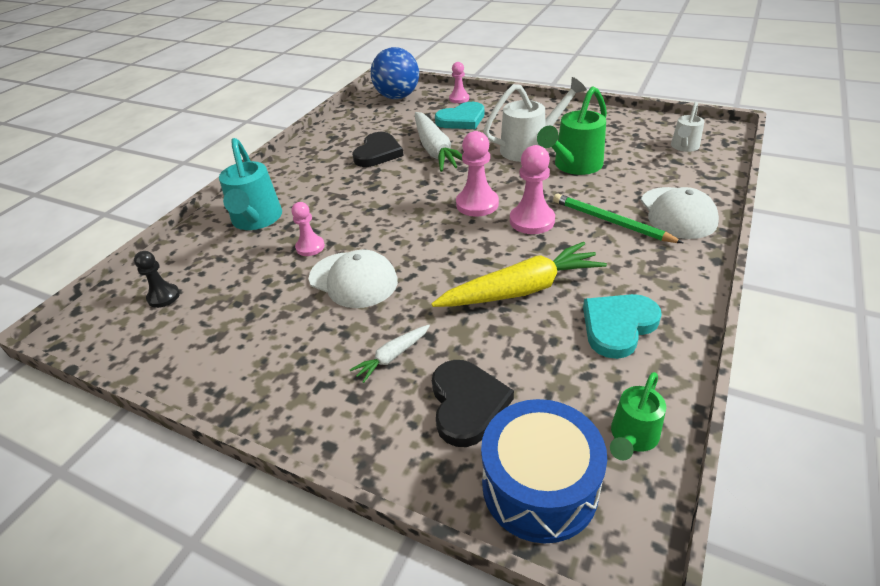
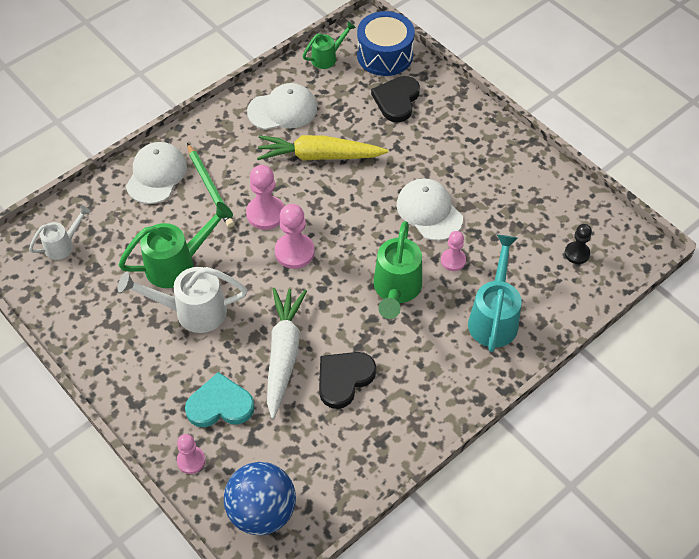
camera: 160 degrees left, 15 degrees up
white carrot [350,325,430,383] -> none
turquoise heart [583,294,662,359] -> white cap [247,83,317,130]
none -> green watering can [374,221,422,319]

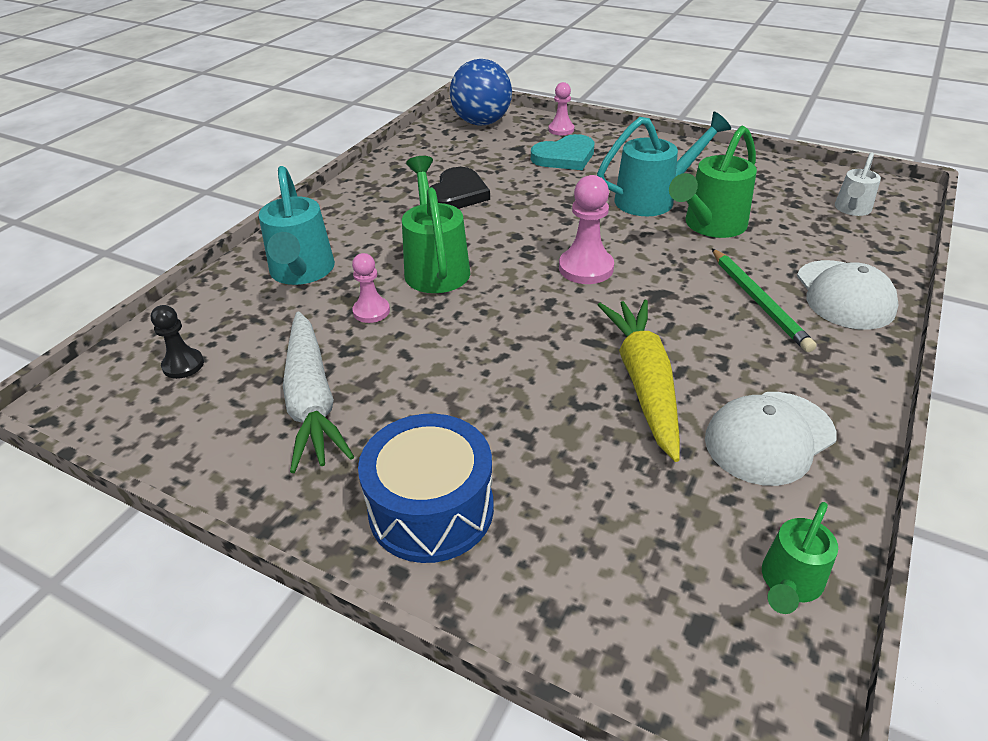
camera: 160 degrees right, 15 degrees down
white watering can [118,267,247,333] -> turquoise watering can [597,112,731,216]
green pencil [187,143,235,228] -> green pencil turned 150 degrees counterclockwise [712,249,816,352]
pink pawn [246,165,284,230] -> none
yellow carrot [257,135,389,161] -> yellow carrot turned 75 degrees counterclockwise [598,300,680,462]
white carrot [267,288,307,419] -> white carrot moved to [283,311,354,473]
blue drum [357,11,415,76] -> blue drum moved to [358,414,494,563]
black heart [371,76,420,122] -> none
white cap [396,178,463,241] -> none

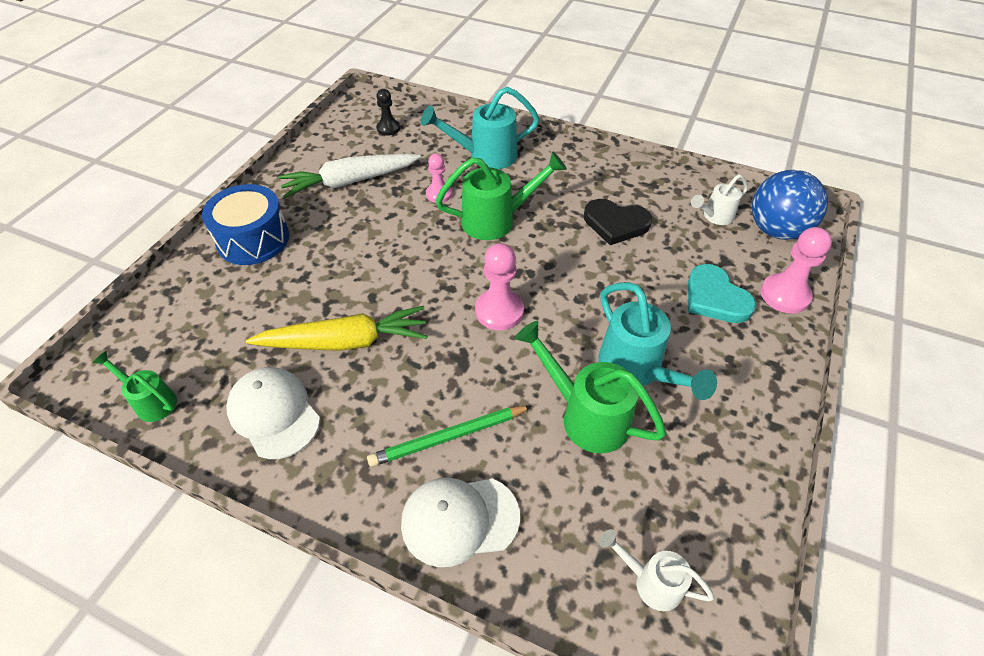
camera: 85 degrees right, 10 degrees up
pink pawn [549,82,574,135] -> pink pawn [761,227,832,314], size x1.59
none -> white watering can [691,174,748,225]

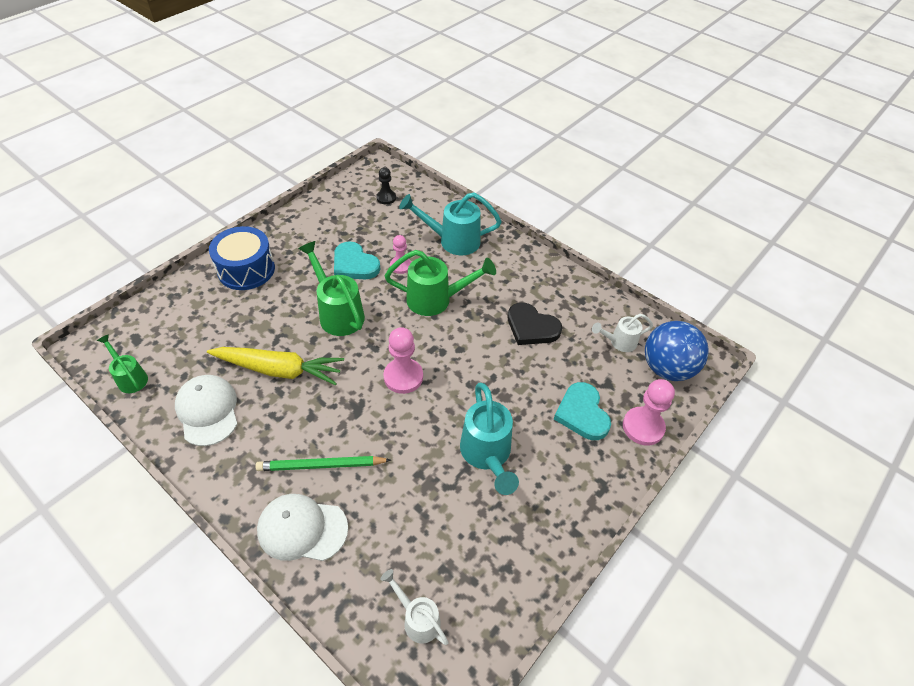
camera: 15 degrees right, 0 degrees up
white carrot [278,154,421,198] -> none
green watering can [515,321,666,453] -> green watering can moved to [298,241,365,336]
none -> turquoise heart [334,241,380,279]

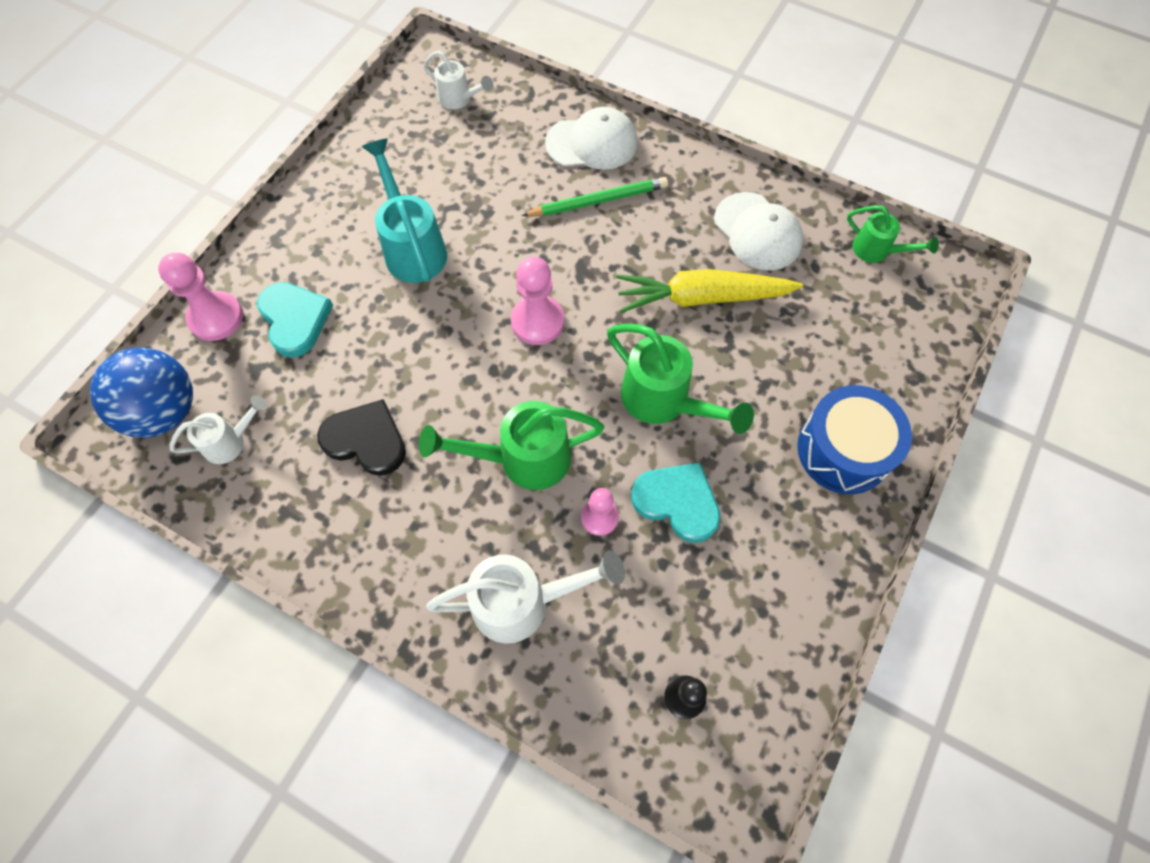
camera: 170 degrees right, 15 degrees up
turquoise watering can [399,193,502,255] -> white watering can [426,550,625,644]

